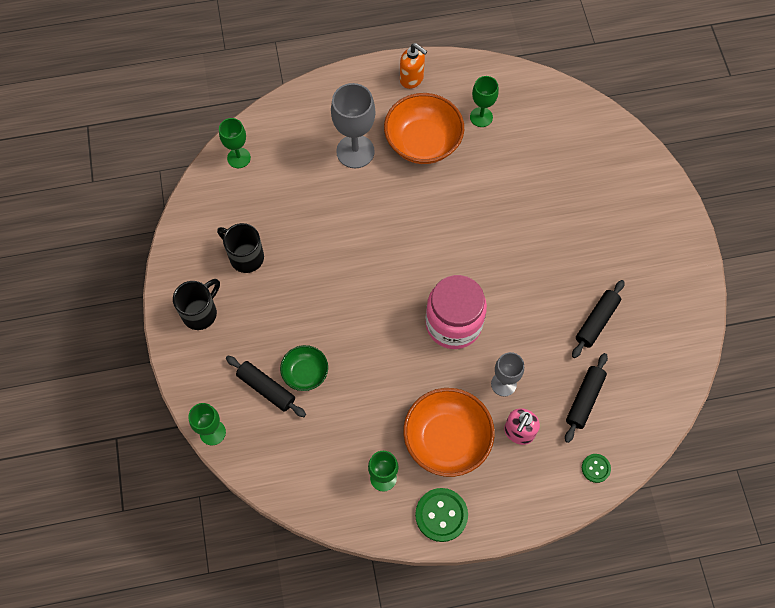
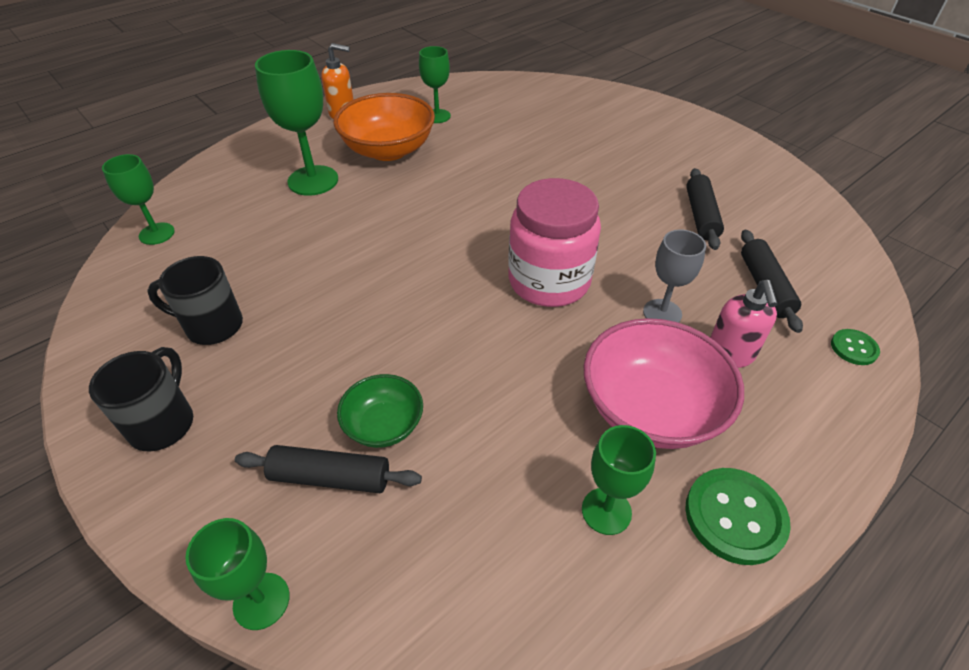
camera: 30 degrees left, 20 degrees down
grey goblet [331,83,375,168] -> green goblet [255,50,338,196]
orange bowl [403,388,495,477] -> pink bowl [584,318,744,449]

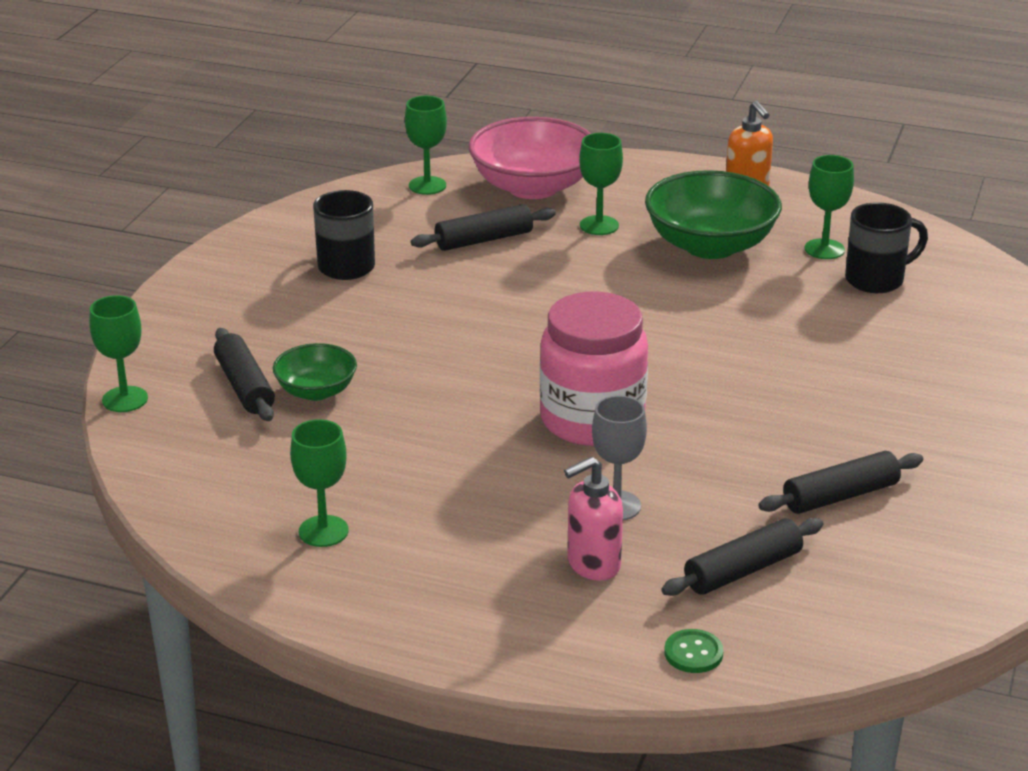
camera: 60 degrees right, 15 degrees down
black mug [89,347,193,451] -> black mug moved to [845,202,928,293]
green goblet [255,50,338,196] -> green goblet [579,133,623,235], size x0.61
orange bowl [333,93,435,161] -> green bowl [645,170,782,259]
pink bowl [584,318,744,449] -> pink bowl moved to [469,117,591,199]
green button [685,468,791,565] -> none
none -> black rolling pin [411,204,556,251]

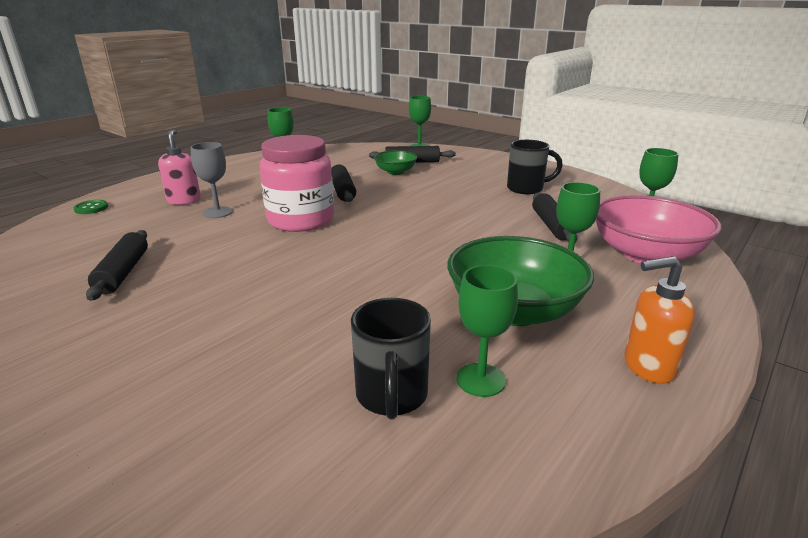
camera: 110 degrees right, 5 degrees down
black rolling pin [661,518,823,596] -> black rolling pin moved to [331,164,356,202]

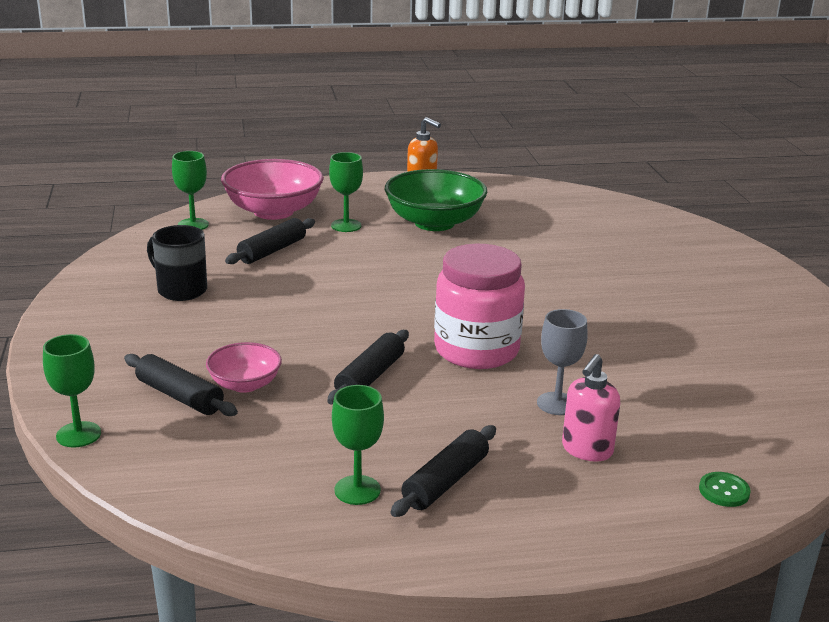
camera: 140 degrees left, 0 degrees up
black rolling pin [86,230,148,301] -> black rolling pin moved to [391,425,496,517]
black mug [351,298,431,419] -> none
green bowl [374,150,417,175] -> pink bowl [206,342,282,393]
green goblet [456,265,518,397] -> none

